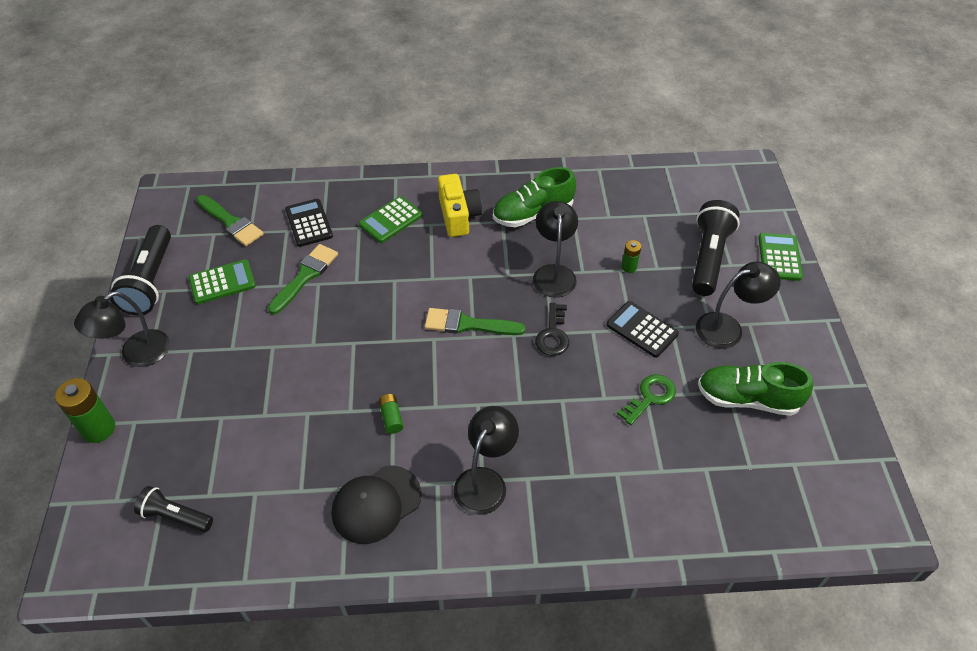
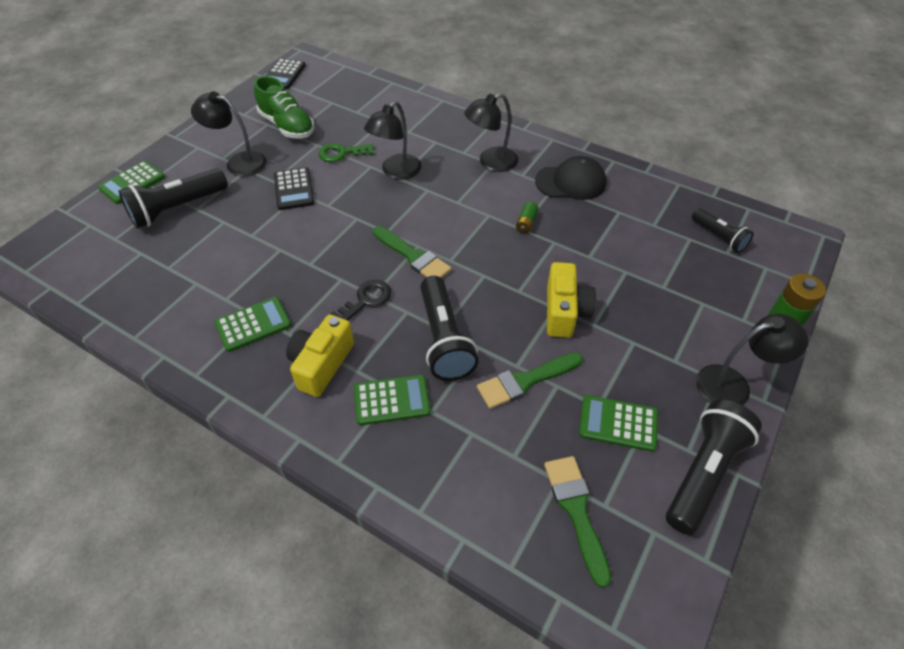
camera: 145 degrees left, 0 degrees up
black calculator [285,199,333,247] -> black calculator moved to [266,58,306,89]
green shoe [493,167,576,227] -> green calculator [214,297,291,352]
black lamp [533,201,578,298] -> black lamp moved to [364,101,421,180]
black key [535,303,569,356] -> black key moved to [330,280,391,320]
green battery [622,240,641,273] -> none
none -> black flashlight [420,276,479,381]
none -> yellow camera [547,262,596,338]

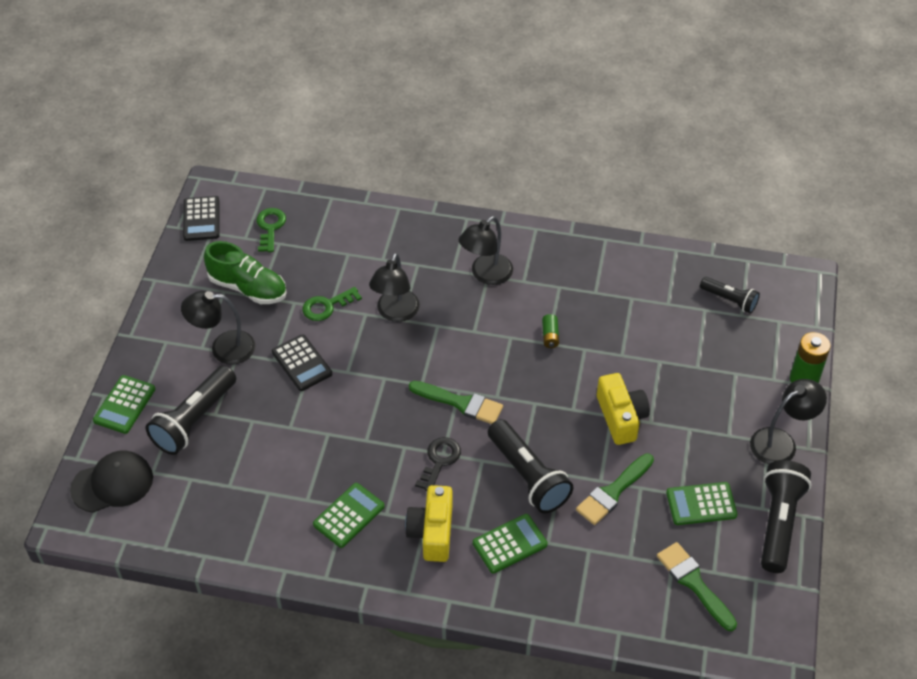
camera: 20 degrees left, 0 degrees up
black cap [535,156,606,200] -> black cap moved to [70,451,153,513]
none -> green key [256,208,286,252]

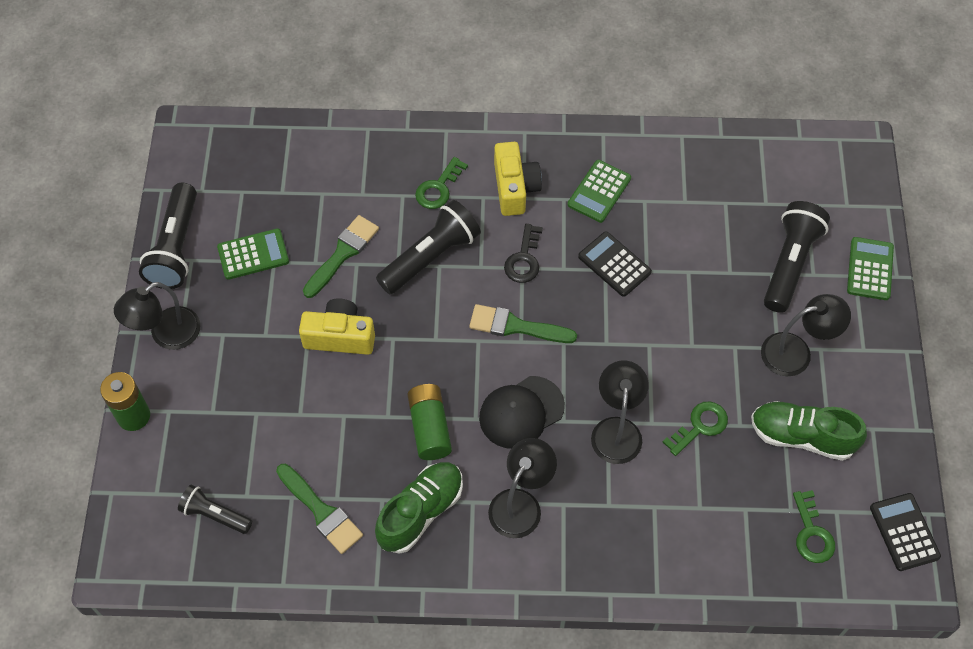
camera: 170 degrees right, 10 degrees up
black cap [70,451,153,513] -> black cap moved to [479,376,565,449]
black calculator [272,334,332,391] -> black calculator moved to [578,232,652,297]
green calculator [473,514,548,573] -> green key [415,157,468,209]
black flashlight [488,419,573,514] -> black flashlight turned 90 degrees clockwise [376,200,481,295]
green battery [542,314,559,348] -> green battery [407,384,452,460], size x1.83
yellow camera [597,373,650,445] -> yellow camera turned 120 degrees clockwise [299,298,375,355]
green brush [657,542,737,631] -> green brush moved to [276,464,363,554]
none -> green shoe [375,462,463,554]

